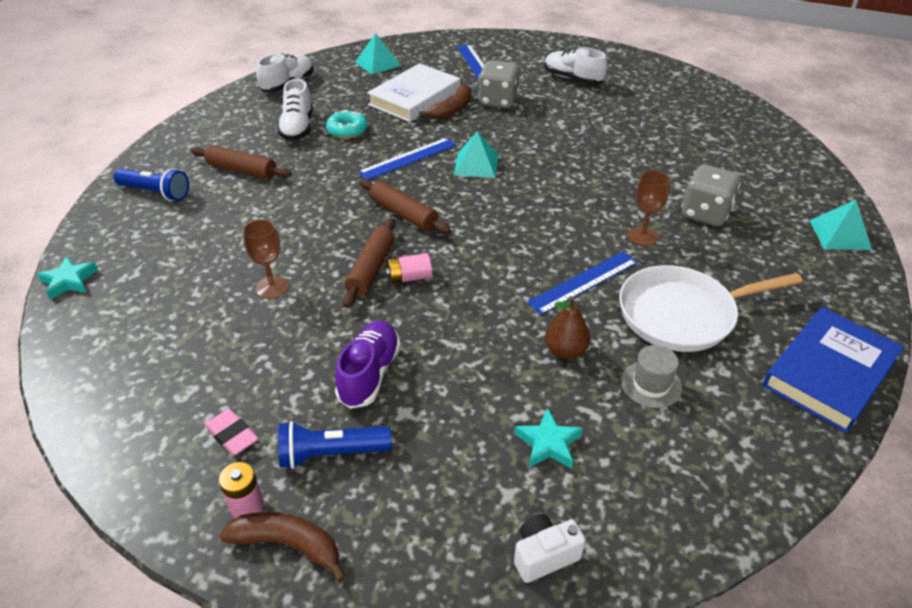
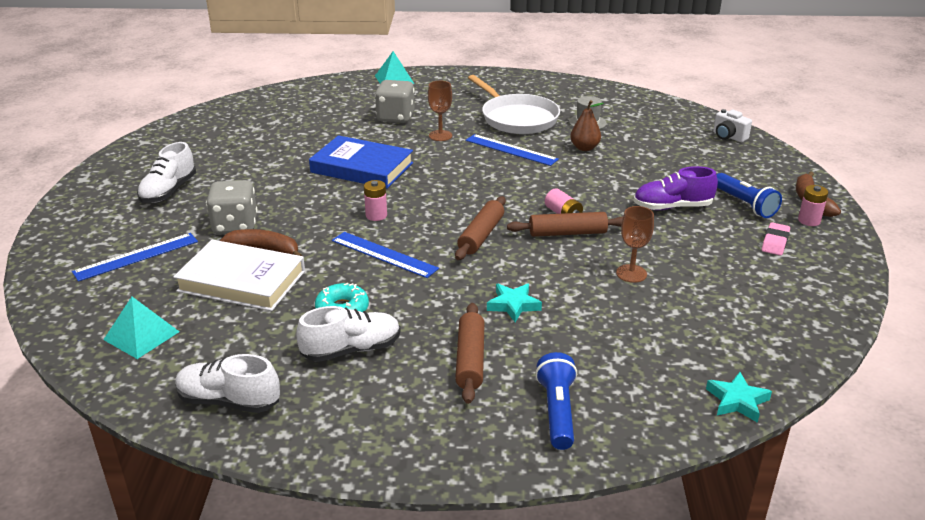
camera: 110 degrees left, 10 degrees down
turquoise pyramid [454,131,498,178] -> pink battery [364,180,387,221]
turquoise star [515,408,583,468] -> turquoise star moved to [487,283,542,322]
blue book [762,307,904,433] -> blue book moved to [309,135,413,189]

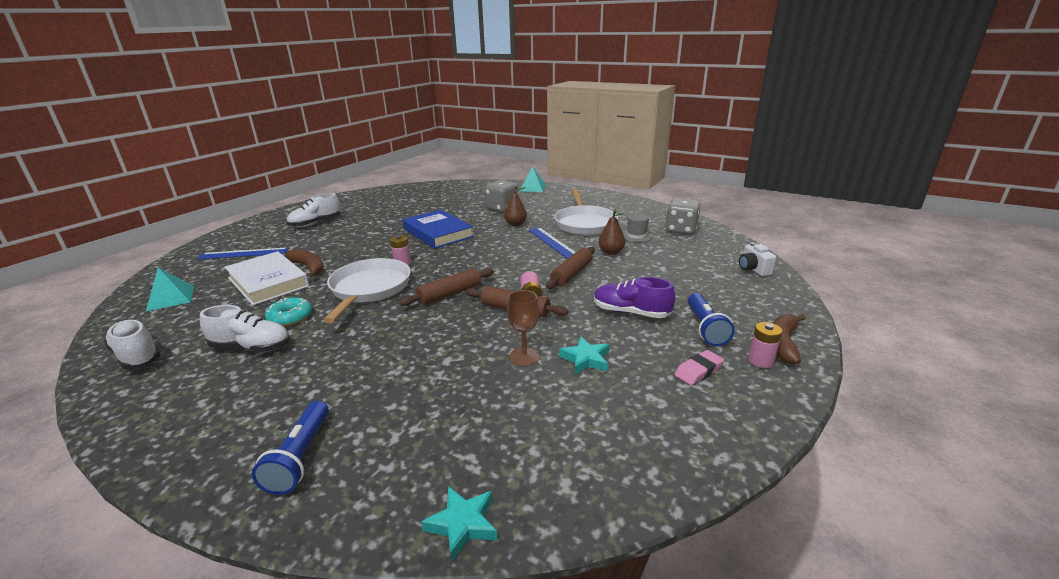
camera: 30 degrees right, 5 degrees down
grey dice [206,180,258,234] -> grey dice moved to [665,198,701,235]
blue ruler [332,232,439,278] -> white pan [323,258,411,323]
brown goblet [428,81,452,141] -> brown pear [504,186,527,226]
brown rolling pin [455,303,485,404] -> brown rolling pin moved to [546,247,595,289]
turquoise star [487,283,542,322] -> turquoise star moved to [559,336,609,374]
blue flashlight [535,352,577,450] -> blue flashlight turned 150 degrees clockwise [252,401,329,495]

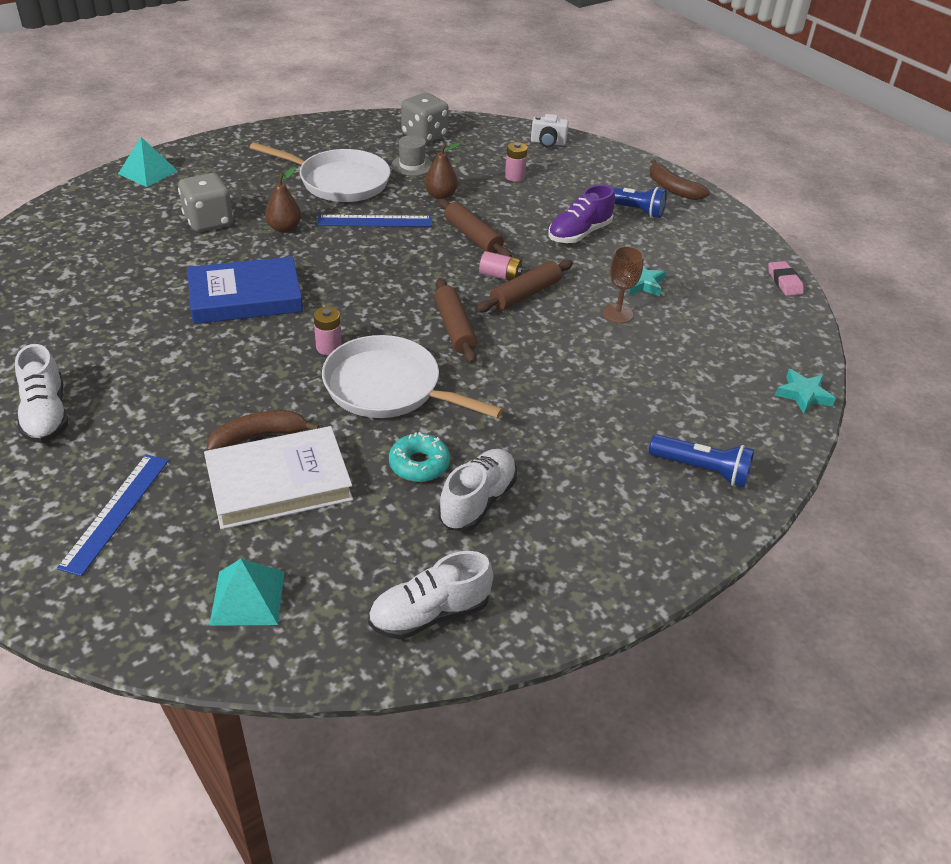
camera: 70 degrees left, 15 degrees up
pink eraser [675,350,724,385] -> pink eraser moved to [768,261,804,296]
pink battery [748,322,782,368] -> pink battery moved to [505,142,527,182]

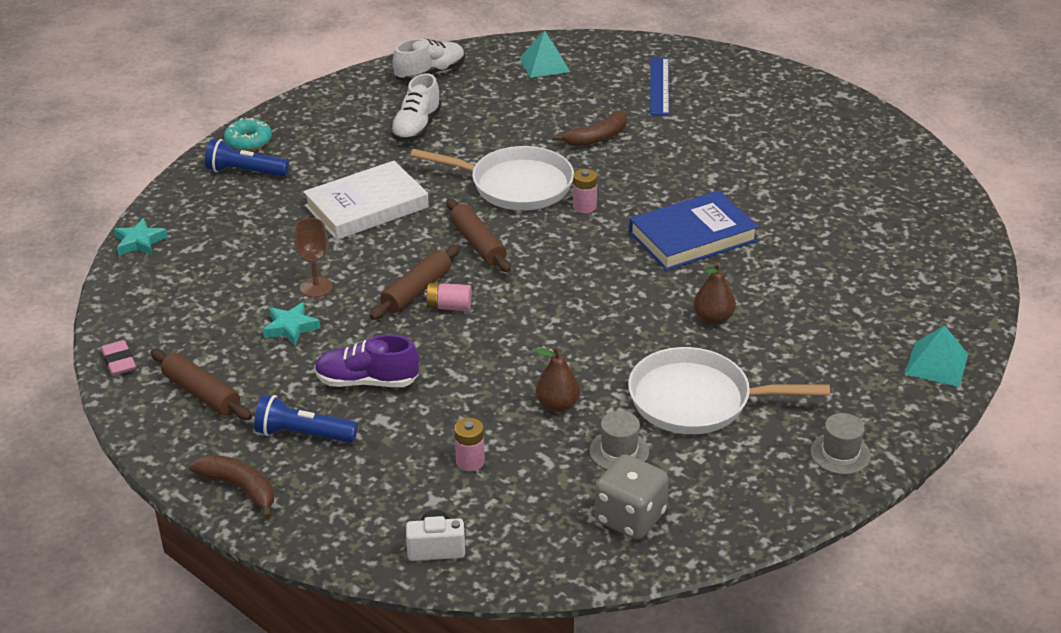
camera: 170 degrees right, 5 degrees down
white shoe [15,344,68,443] -> none
grey dice [178,173,233,232] -> none
white book [204,426,353,530] -> white book moved to [303,161,429,240]
blue ruler [317,215,432,227] -> none
turquoise donut [389,432,450,482] -> turquoise donut moved to [224,118,272,151]
brown rolling pin [438,199,512,257] -> brown rolling pin moved to [151,349,252,420]
purple shoe [548,184,615,243] -> purple shoe turned 120 degrees counterclockwise [315,334,419,387]
none -> grey hat [810,413,871,475]

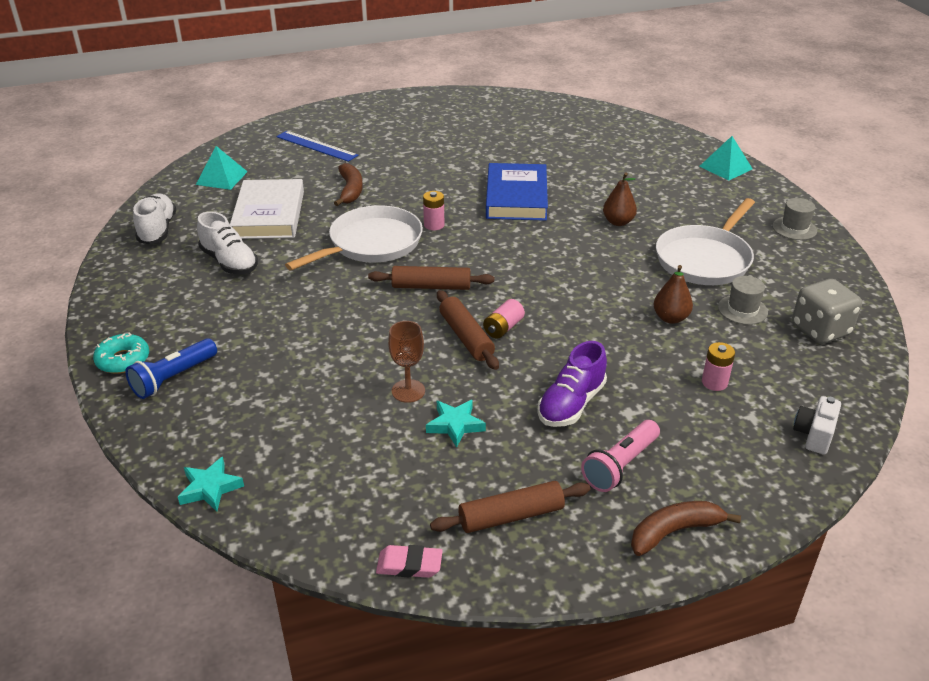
camera: 60 degrees left, 0 degrees up
blue flashlight [254,395,358,443] -> pink flashlight [581,420,660,492]
white book [303,161,429,240] -> white book moved to [230,179,304,239]

